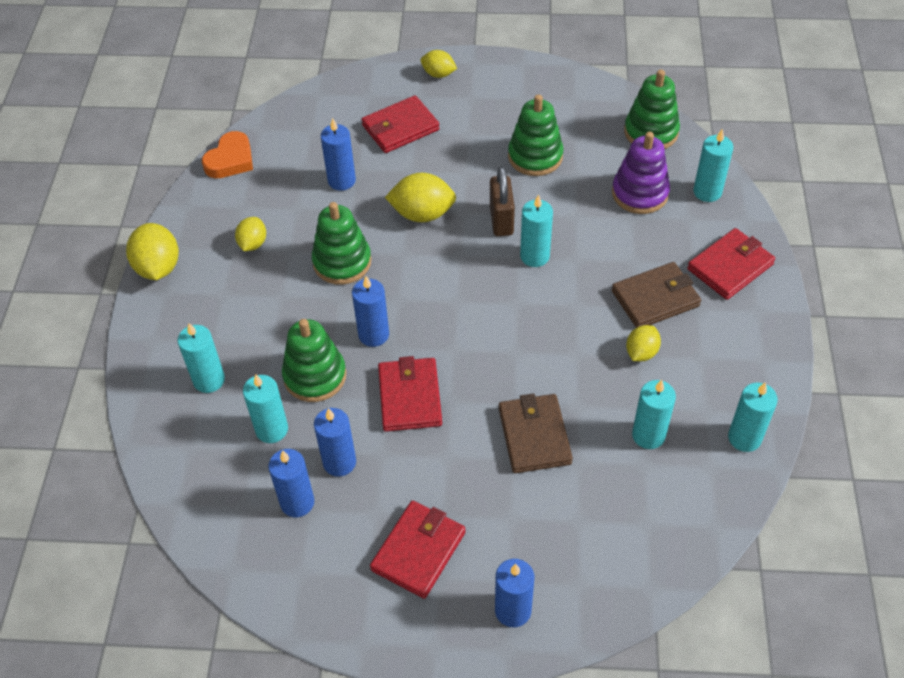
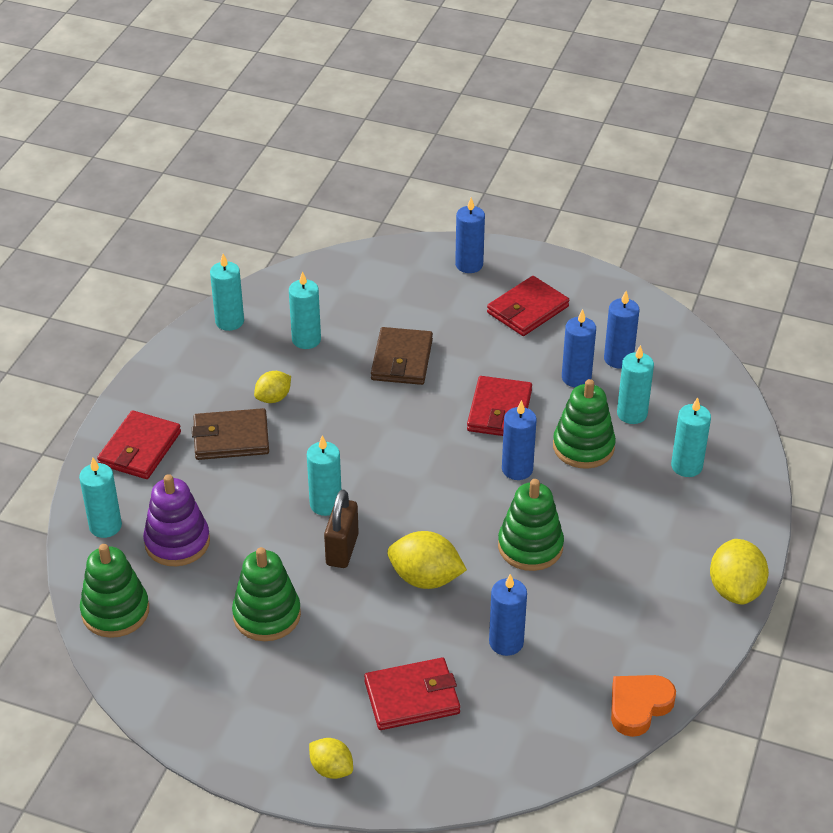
camera: 165 degrees left, 10 degrees down
yellow lemon [235,217,266,251] -> none
red wallet [687,228,775,300] -> red wallet turned 45 degrees counterclockwise [97,410,181,479]

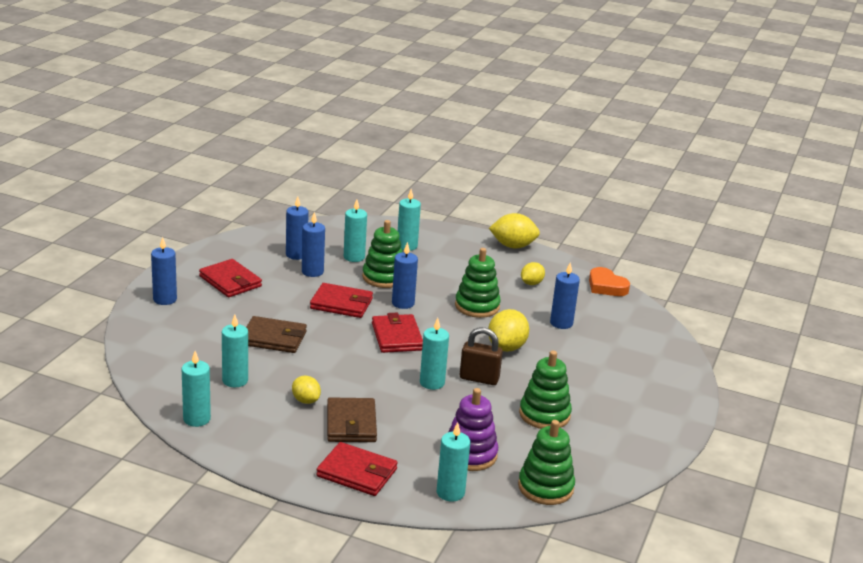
camera: 90 degrees left, 15 degrees down
yellow lemon [309,738,353,779] -> yellow lemon moved to [521,262,545,285]
red wallet [364,658,460,730] -> red wallet moved to [372,313,423,353]

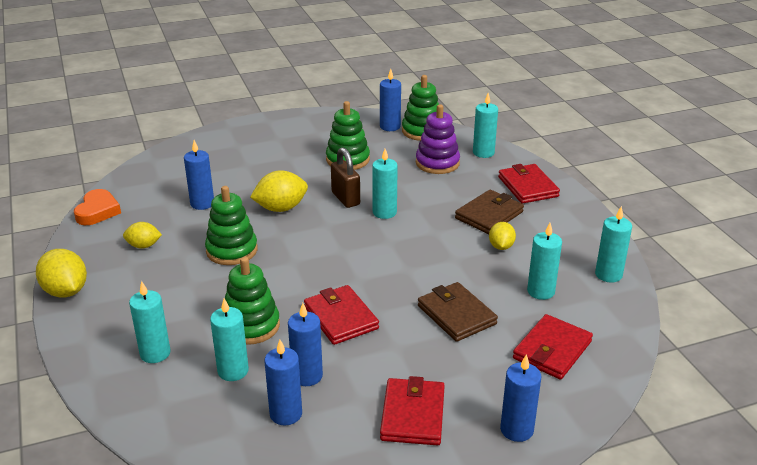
camera: 130 degrees left, 5 degrees up
red wallet [372,313,423,353] -> red wallet moved to [513,314,593,380]
blue candle [392,242,418,309] -> blue candle moved to [380,69,401,131]

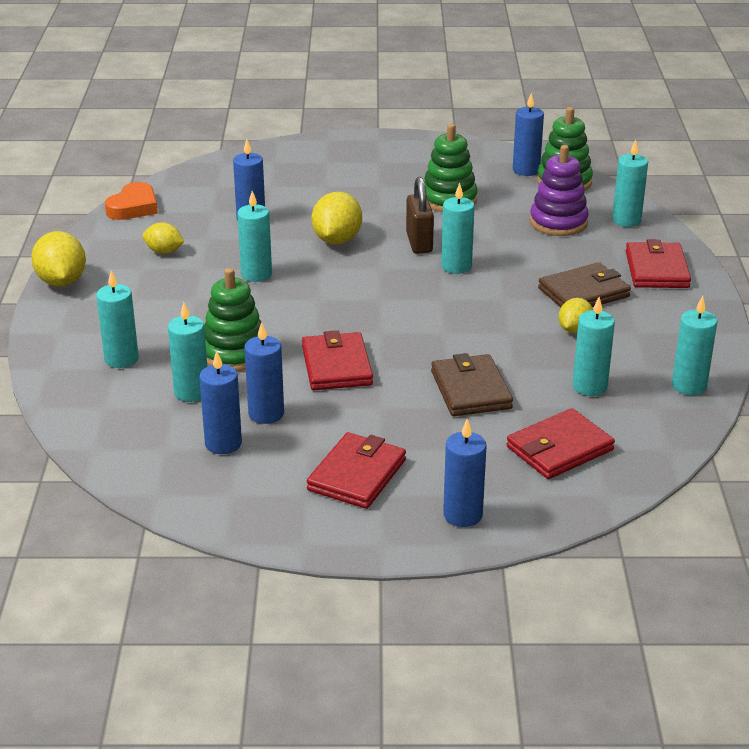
camera: 20 degrees right, 0 degrees up
green stacking toy [205,186,258,265] -> turquoise candle [237,191,272,282]
yellow lemon [250,170,308,212] -> yellow lemon turned 75 degrees counterclockwise [312,192,362,244]

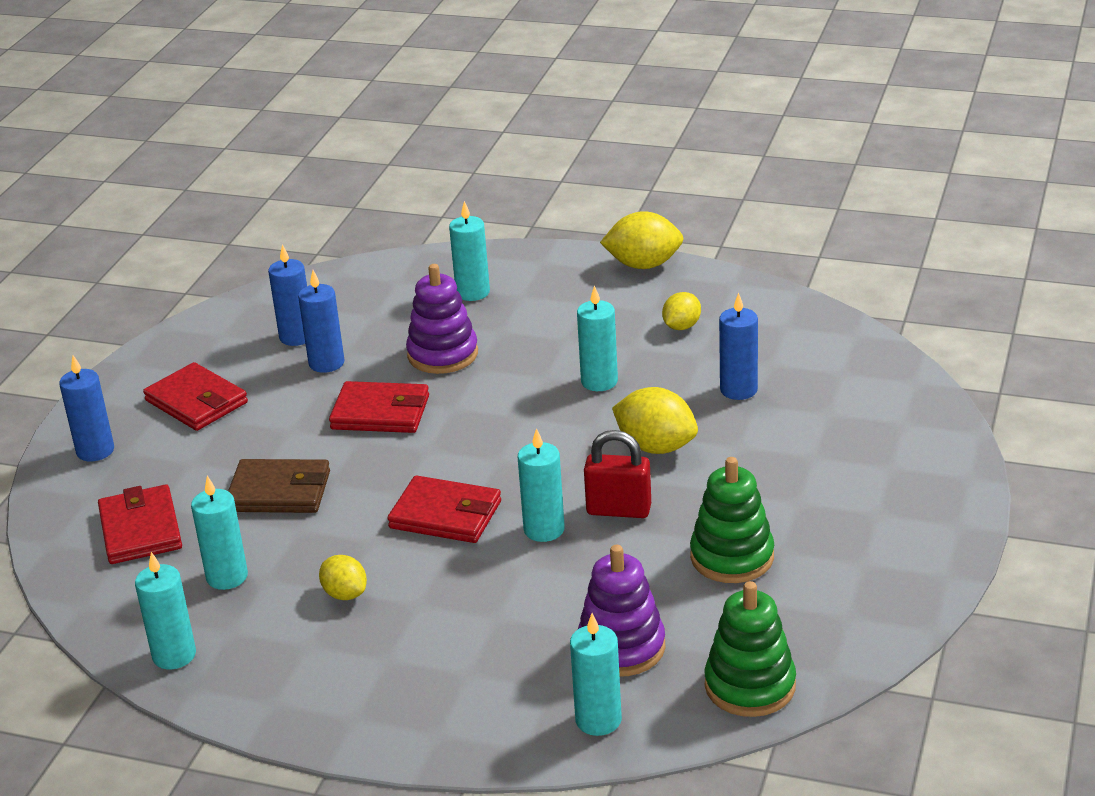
camera: 110 degrees right, 0 degrees up
orange heart [105,182,158,220] -> none
turquoise candle [168,302,207,402] -> none
green stacking toy [204,268,261,372] -> purple stacking toy [406,264,478,374]
brown padlock [406,177,434,253] -> red padlock [584,430,651,518]
blue candle [513,93,544,176] -> none
brown wallet [538,262,631,307] -> none
red wallet [626,239,691,288] -> red wallet moved to [387,475,501,543]

